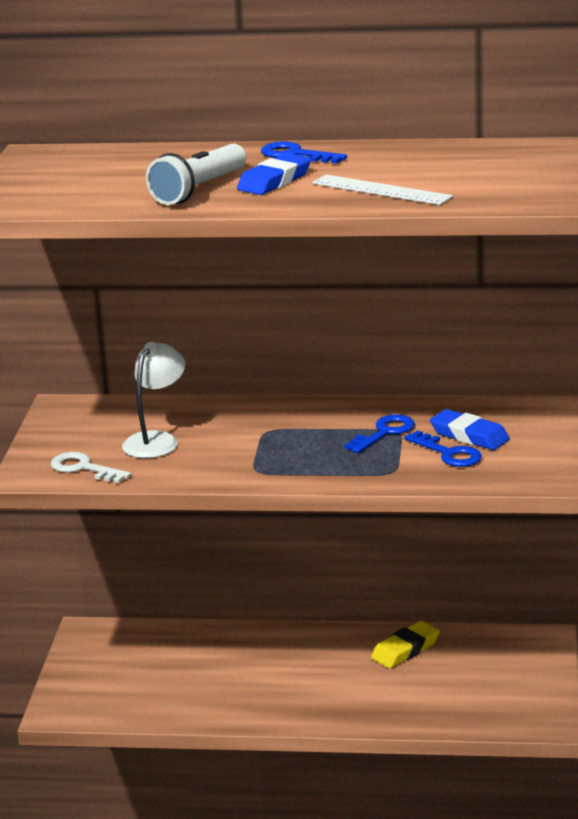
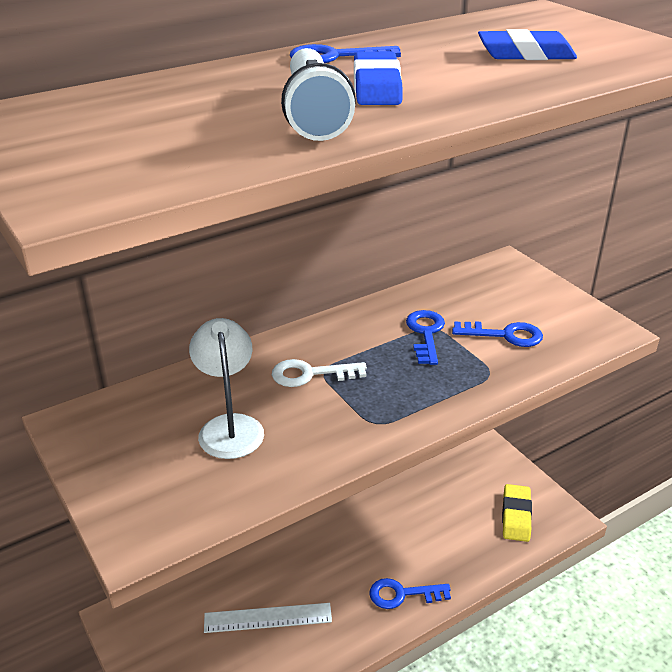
camera: 40 degrees left, 10 degrees up
white key [50,452,131,483] -> white key moved to [272,359,367,387]
white ruler [312,175,453,205] -> white ruler moved to [204,603,332,633]
yellow eraser [371,621,440,668] -> yellow eraser moved to [502,484,532,542]
blue eraser [430,409,510,450] -> blue eraser moved to [478,29,577,60]
none -> blue key [370,578,451,609]

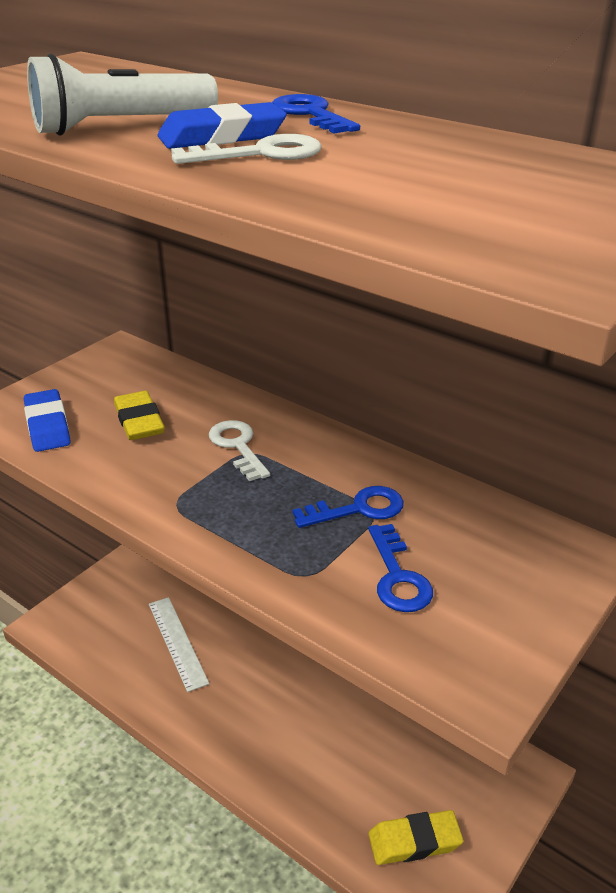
camera: 70 degrees right, 0 degrees up
white lamp [189,318,264,459] -> yellow eraser [114,391,165,440]
blue key [370,578,451,609] -> none
blue eraser [478,29,577,60] -> blue eraser moved to [24,389,71,452]
none -> white key [171,134,322,164]

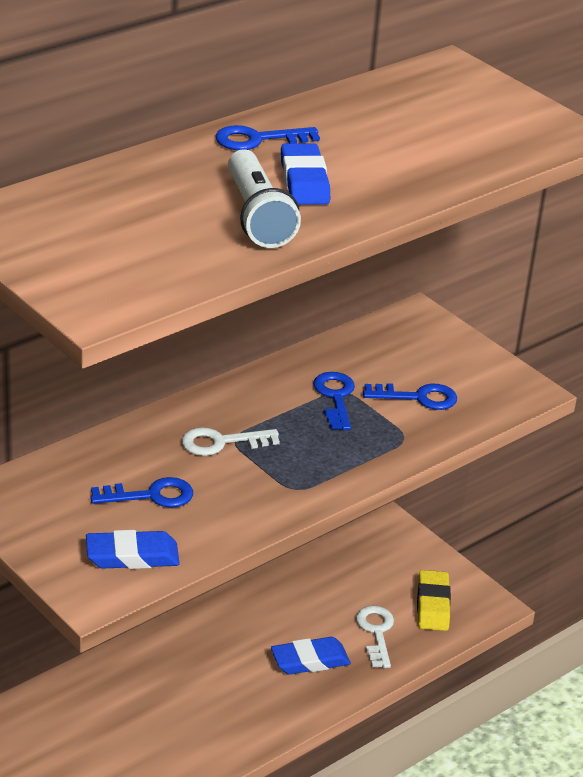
camera: 80 degrees left, 0 degrees up
yellow eraser [114,391,165,440] -> blue key [90,477,193,508]
white ruler [149,597,209,692] -> none
white key [171,134,322,164] -> white key moved to [356,606,394,668]
none -> blue eraser [271,637,351,675]

